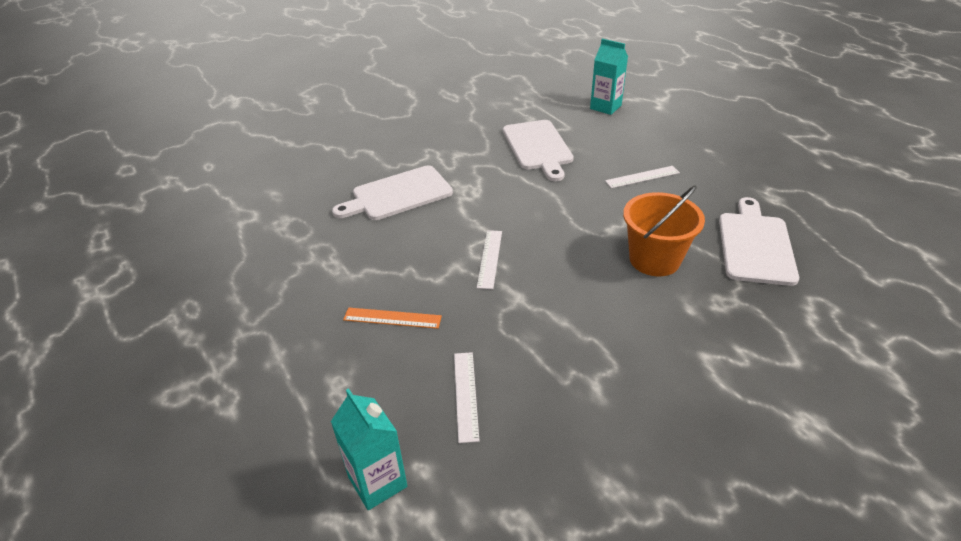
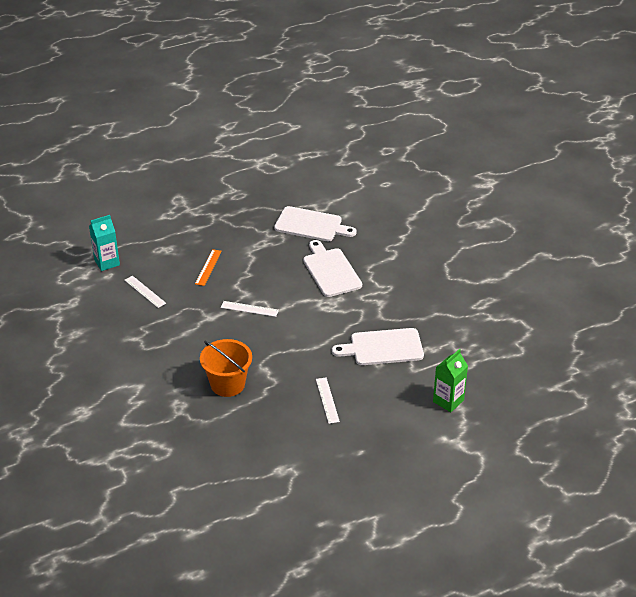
camera: 95 degrees right, 0 degrees up
white ruler [454,352,479,443] -> white ruler turned 45 degrees clockwise [125,276,166,308]
turquoise carton [590,39,628,115] -> green carton [433,349,468,412]
white cutting board [719,197,799,286] -> white cutting board moved to [274,206,357,241]

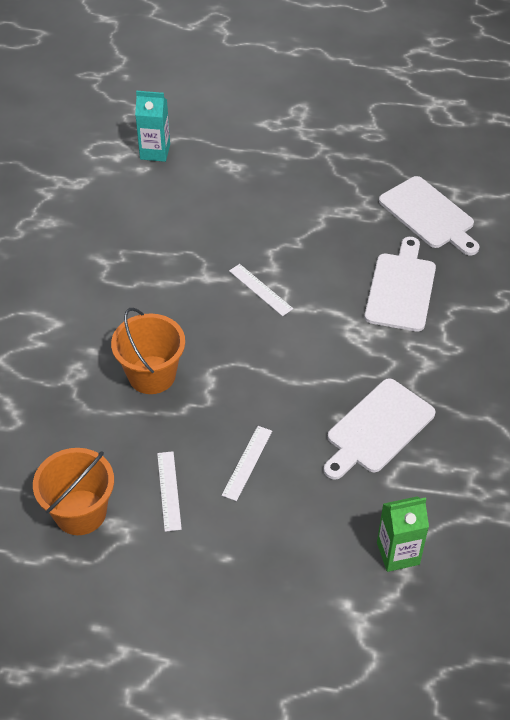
camera: 35 degrees right, 10 degrees up
white ruler [125,276,166,308] -> white ruler moved to [157,451,182,532]
orange ruler [195,249,222,286] -> none
white cutting board [332,328,424,365] -> white cutting board turned 75 degrees counterclockwise [324,378,436,480]
none -> orange bucket [33,448,114,535]

